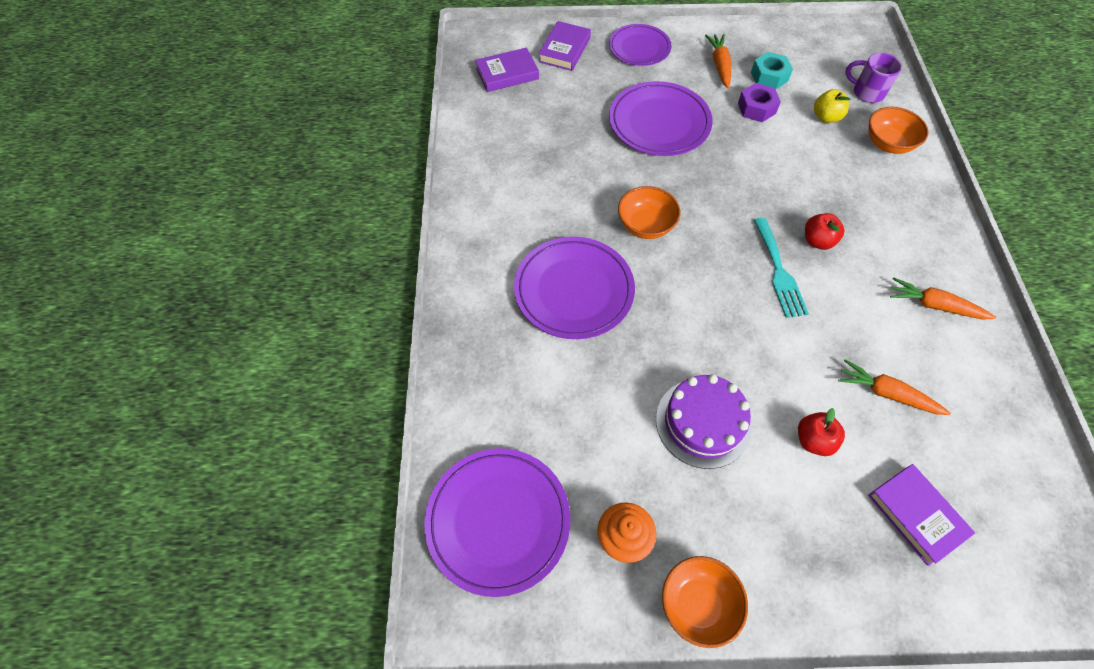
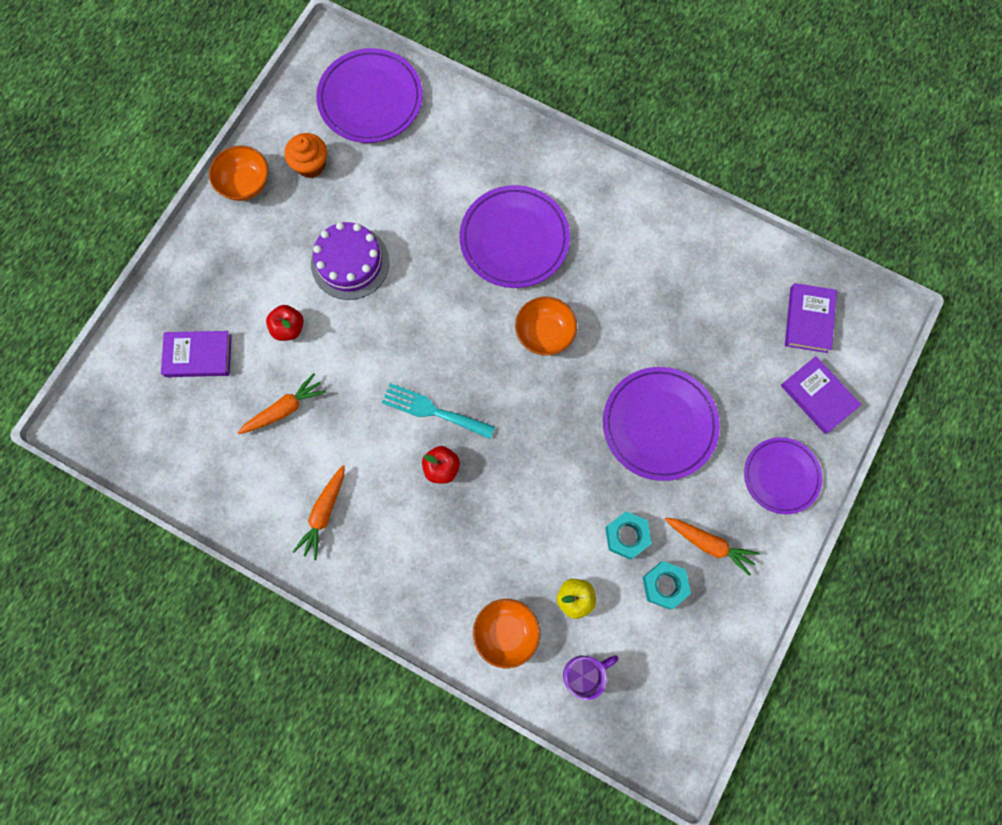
camera: 120 degrees right, 15 degrees up
purple nut [738,83,781,122] -> turquoise nut [605,511,651,560]
orange carrot [890,277,996,320] -> orange carrot turned 150 degrees clockwise [293,465,345,560]

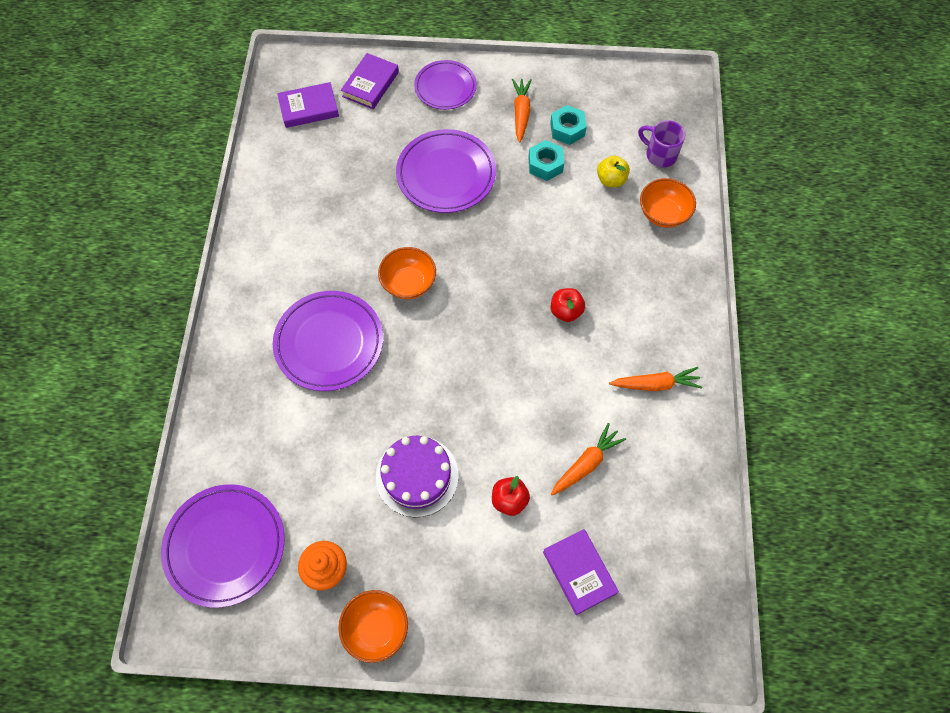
camera: 115 degrees left, 10 degrees down
orange carrot [238,373,326,434] -> orange carrot turned 105 degrees clockwise [551,423,626,495]
turquoise fork [382,383,495,439] -> none

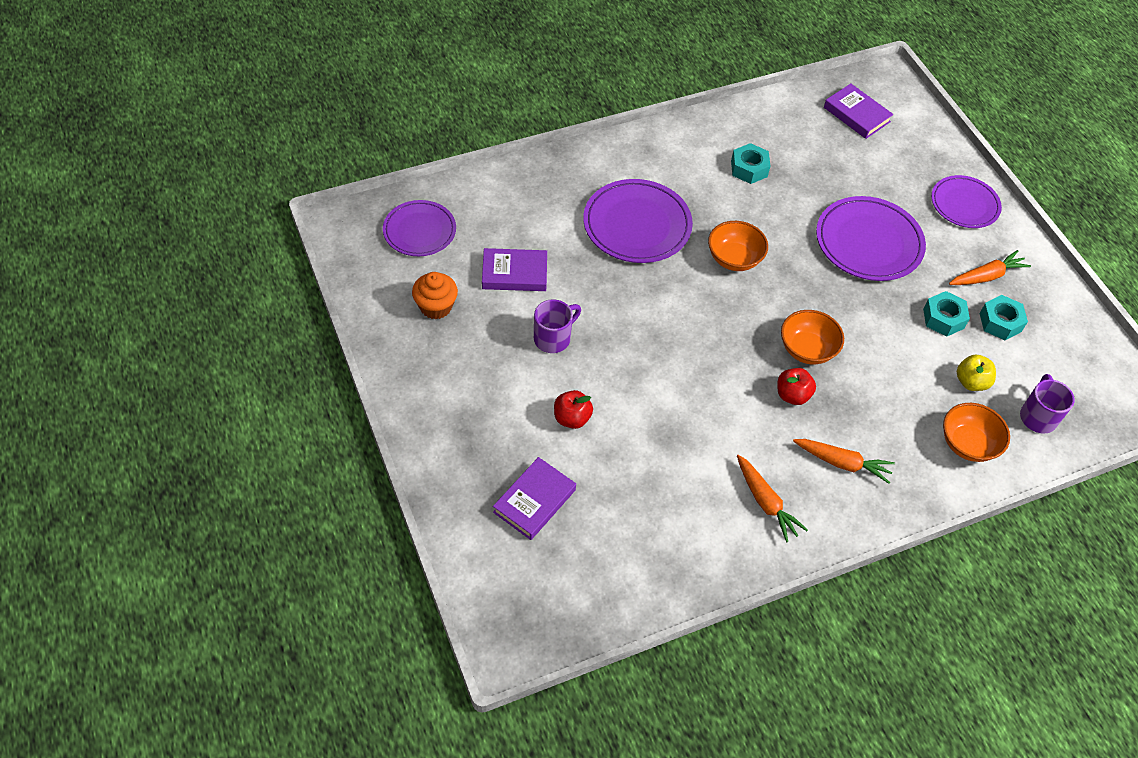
camera: 60 degrees right, 10 degrees down
purple plate [161,484,285,608] -> purple plate [383,200,456,256], size x0.66
orange bowl [338,590,408,663] -> orange bowl moved to [781,310,844,364]
purple book [341,53,399,109] -> purple book moved to [482,248,547,291]
purple cake [376,436,459,517] -> purple mug [534,299,581,353]
orange carrot [551,423,626,495] -> orange carrot moved to [793,439,895,484]
none -> turquoise nut [731,143,770,184]

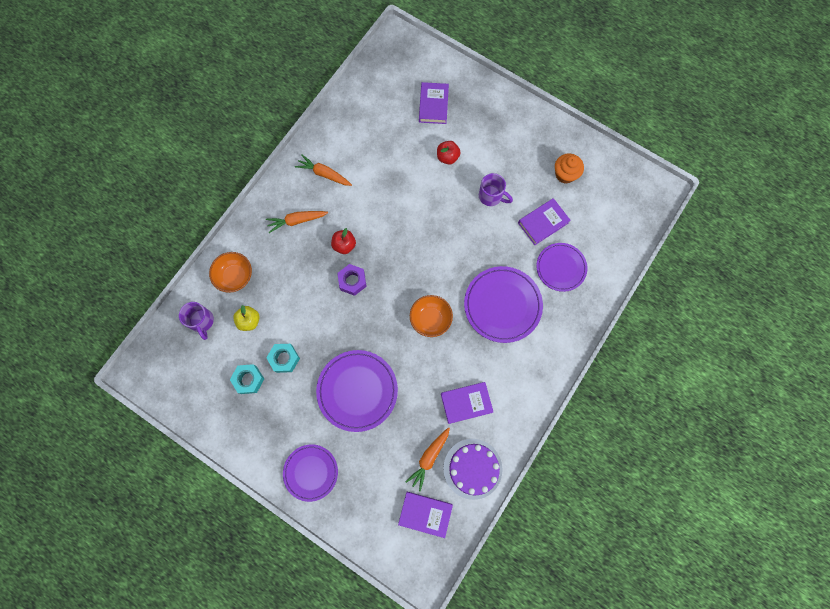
camera: 150 degrees right, 20 degrees up
purple plate [383,200,456,256] -> purple plate moved to [536,243,587,292]
purple mug [534,299,581,353] -> purple mug turned 75 degrees counterclockwise [479,173,513,206]
turquoise nut [731,143,770,184] -> purple book [441,382,493,424]
orange bowl [781,310,844,364] -> purple nut [337,264,367,296]
orange carrot [949,250,1031,285] -> orange carrot moved to [405,427,450,491]
none -> purple cake [443,439,503,500]

